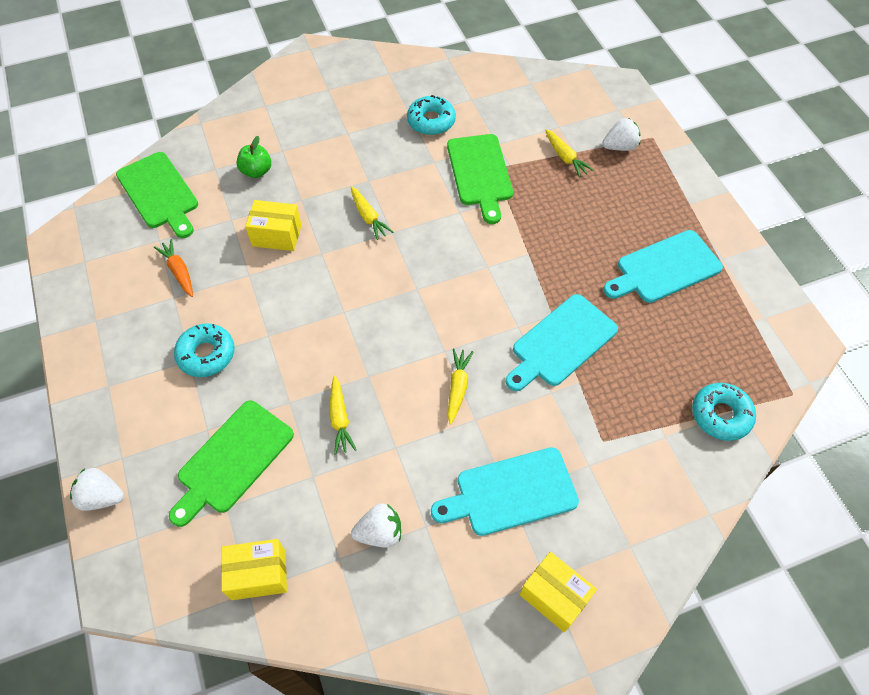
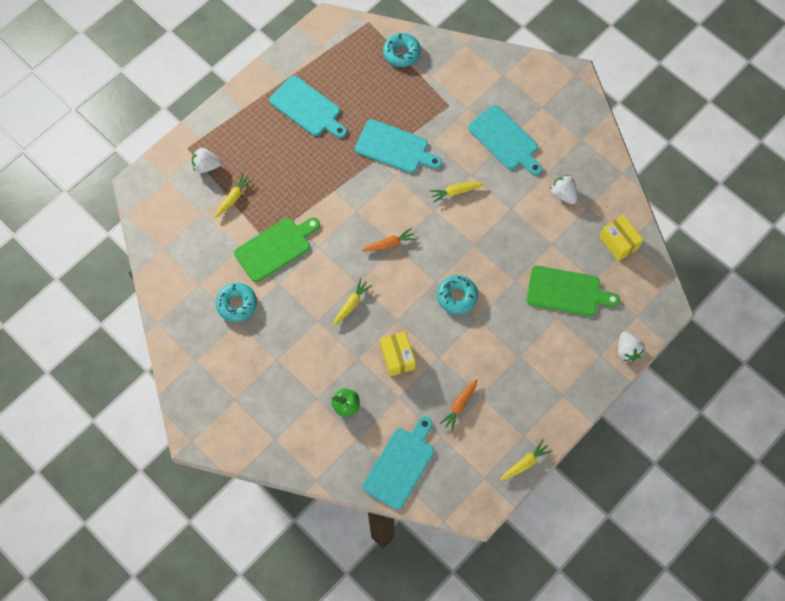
camera: 115 degrees left, 10 degrees up
green cutting board [116,152,198,238] -> turquoise cutting board [363,417,434,510]
turquoise donut [174,323,234,377] -> turquoise donut moved to [437,275,478,314]
yellow carrot [329,376,357,455] -> yellow carrot moved to [500,440,552,481]
yellow box [520,552,597,632] -> none
white strawberry [603,118,641,151] -> white strawberry turned 45 degrees counterclockwise [192,148,222,173]
none -> orange carrot [361,228,416,251]

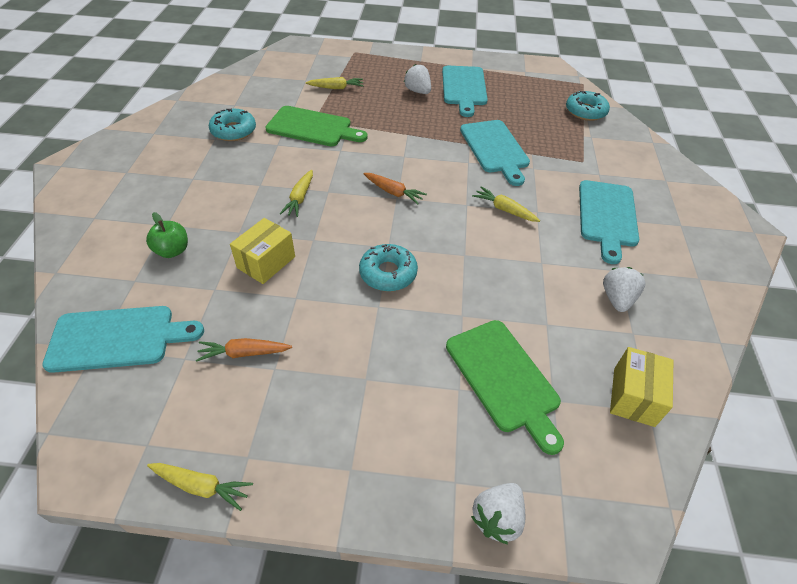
camera: 50 degrees right, 20 degrees down
white strawberry [192,148,222,173] -> white strawberry moved to [404,64,431,94]
yellow carrot [333,278,372,326] -> yellow carrot turned 105 degrees clockwise [280,170,313,217]

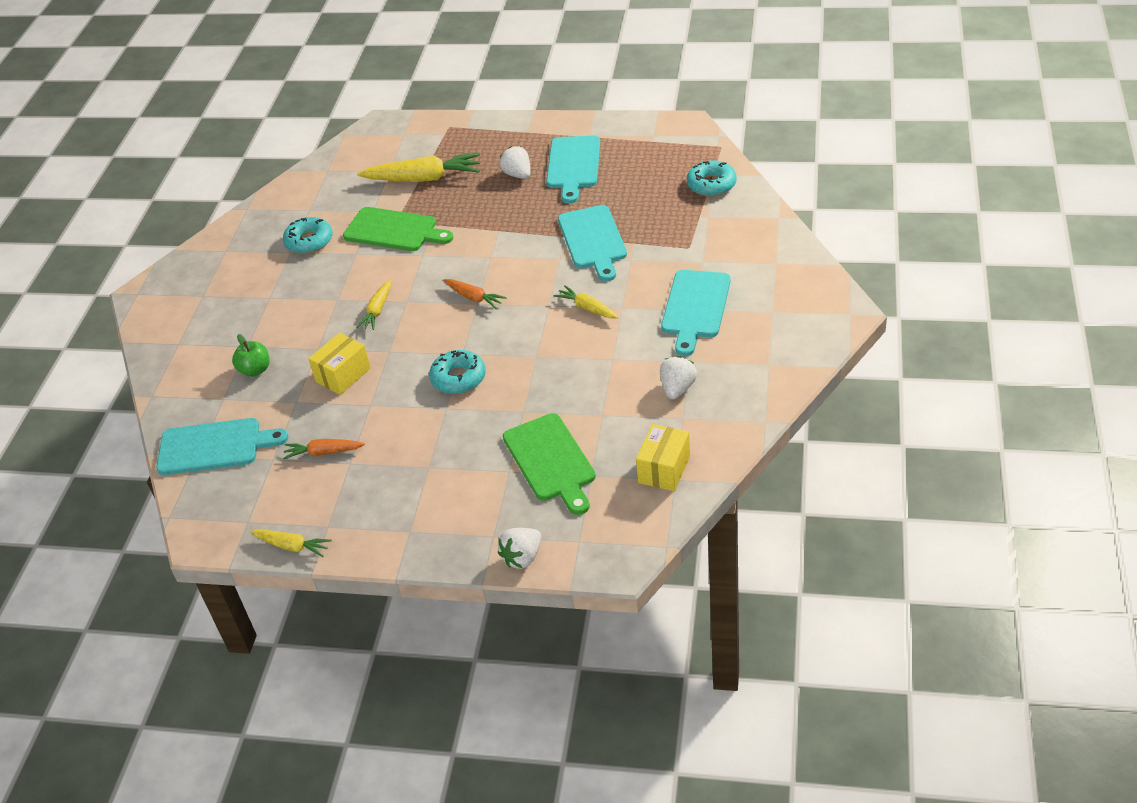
camera: 10 degrees right, 5 degrees down
yellow carrot [306,77,364,89] -> yellow carrot [357,153,480,182], size x1.87

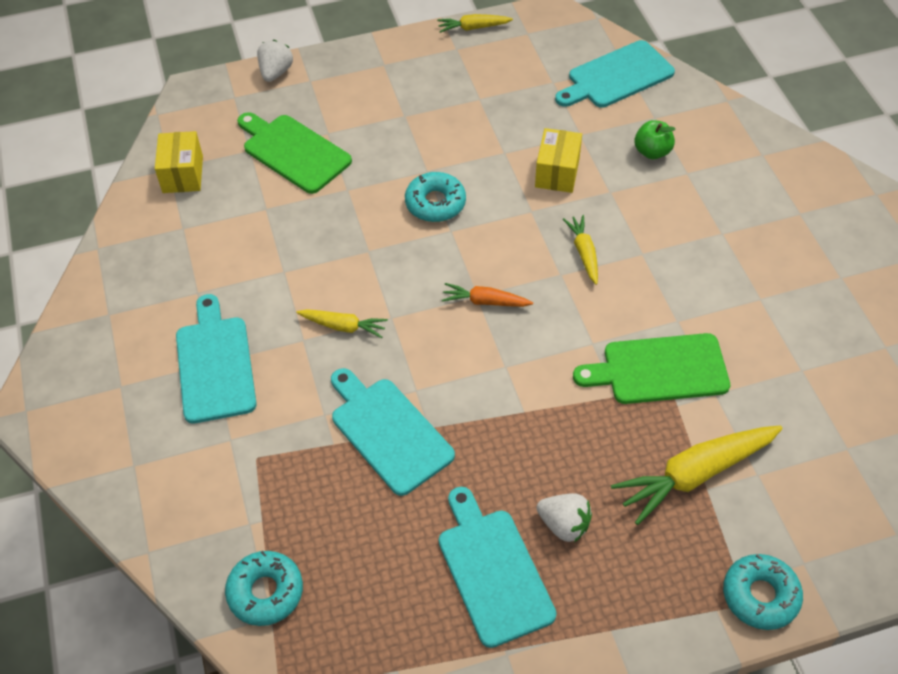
camera: 150 degrees right, 10 degrees up
turquoise donut [283,217,333,254] -> turquoise donut moved to [723,554,803,630]
orange carrot [283,439,365,460] -> none
white strawberry [660,356,697,399] -> none

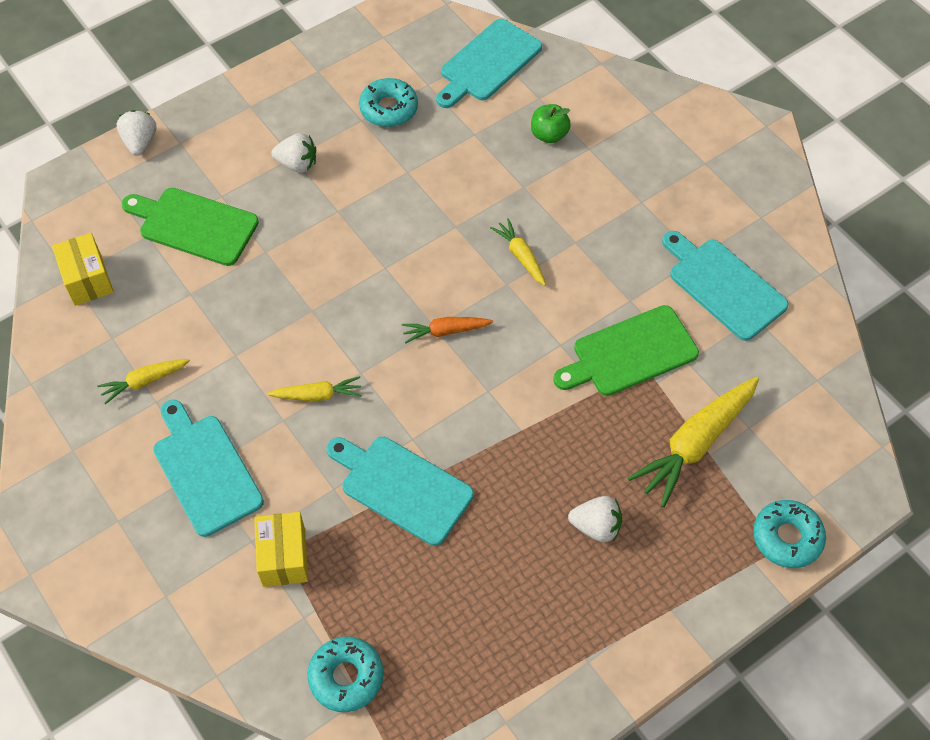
camera: 20 degrees left, 5 degrees up
turquoise donut [405,172,466,222] -> turquoise donut moved to [359,78,418,127]
yellow carrot [437,14,513,33] -> yellow carrot moved to [97,359,190,404]
turquoise cutting board [439,487,556,648] -> turquoise cutting board moved to [662,231,789,341]
yellow box [535,128,582,193] -> yellow box moved to [254,512,308,587]
none -> white strawberry [271,133,316,173]

